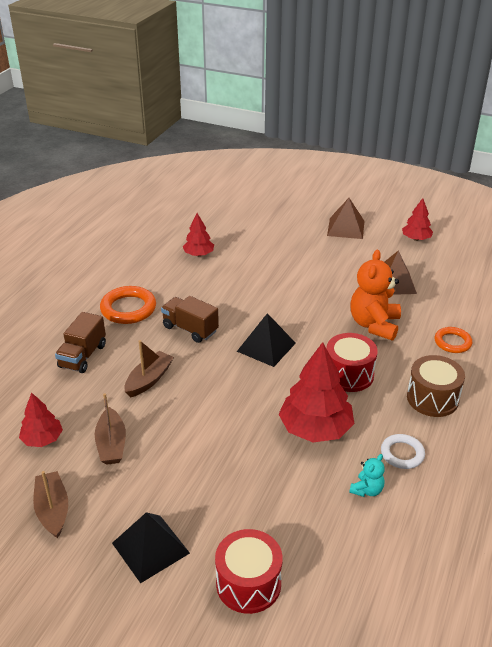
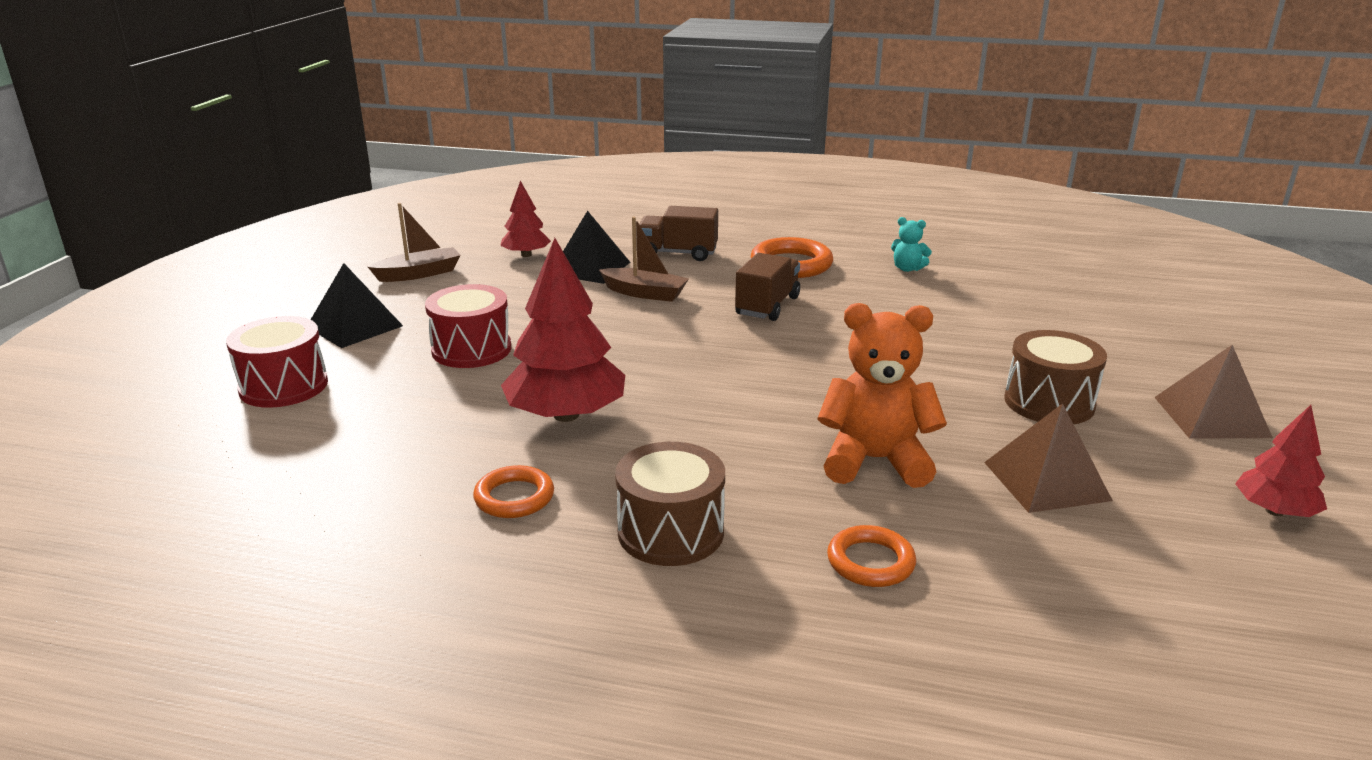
camera: 80 degrees right, 10 degrees down
brown boat [95,393,126,465] -> none
red tree [183,213,214,256] -> none
black pyramid [237,313,296,367] -> black pyramid moved to [563,211,630,284]
red drum [326,333,378,392] -> red drum moved to [425,284,511,368]
turquoise teddy bear [349,454,385,497] -> turquoise teddy bear moved to [891,217,932,272]
white ring [381,434,425,469] -> orange ring [473,465,554,518]
none -> brown drum [1004,330,1107,424]

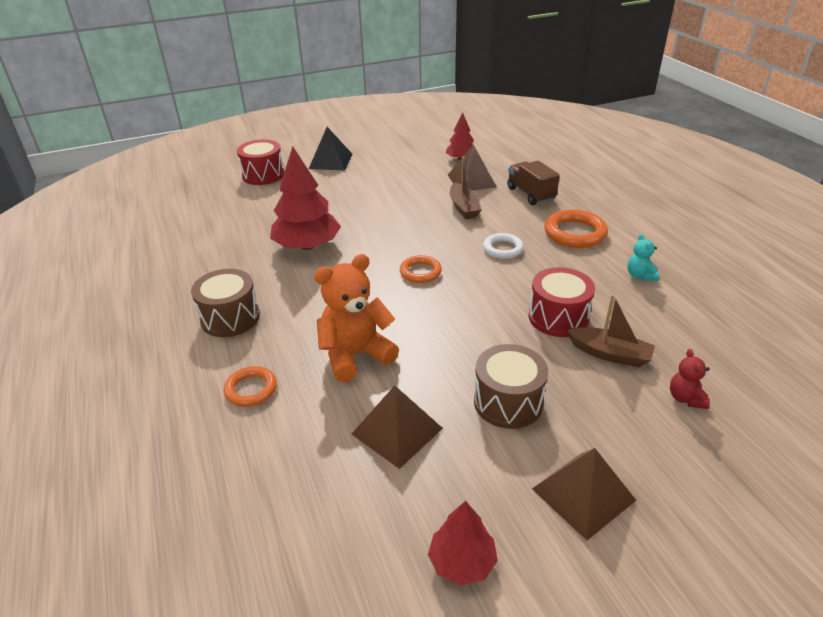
camera: 55 degrees right, 10 degrees up
brown boat [368,203,461,282] -> brown boat moved to [567,294,655,367]
red drum [425,284,511,368] -> red drum moved to [529,267,595,337]
orange ring [473,465,554,518] -> orange ring moved to [400,255,442,283]
black pyramid [563,211,630,284] -> brown pyramid [448,144,497,191]
brown truck [735,253,800,321] -> white ring [483,233,524,259]
orange teddy bear [817,303,947,488] -> orange teddy bear turned 90 degrees counterclockwise [314,254,399,382]
none -> red teddy bear [670,349,710,409]

